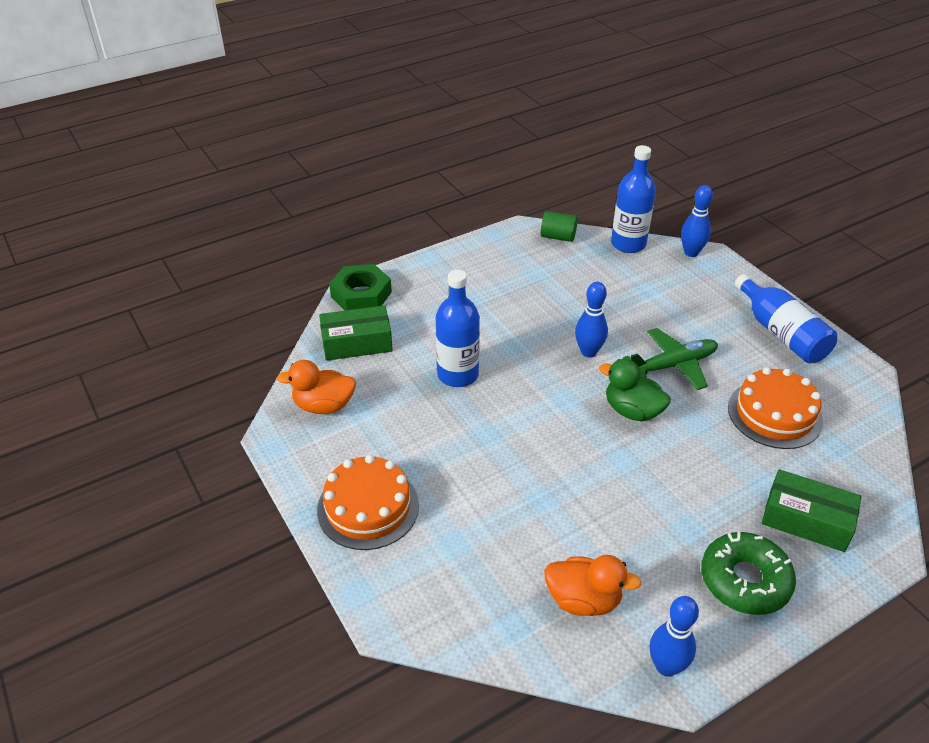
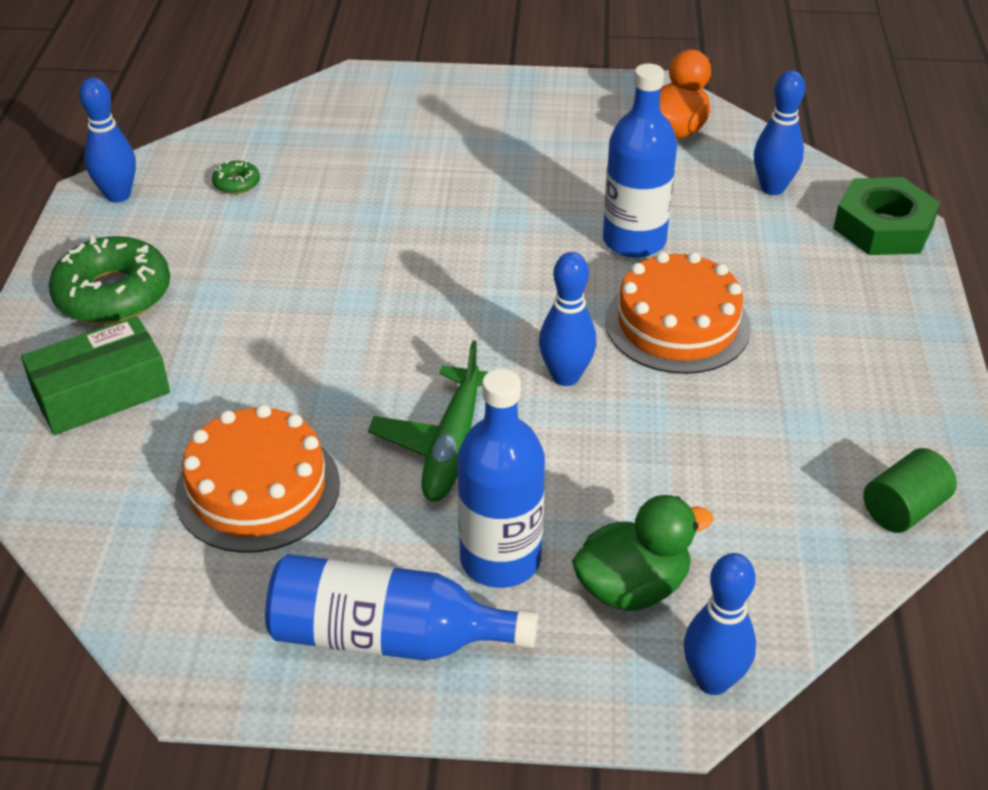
camera: 125 degrees right, 0 degrees up
orange cake [317,455,419,550] -> orange cake moved to [605,251,751,374]
green box [319,305,393,361] -> blue bowling pin [754,70,805,195]
orange duck [544,555,641,616] -> green donut [212,160,260,194]
green duck [599,359,671,421] -> green duck moved to [572,495,713,611]
blue bottle [611,145,656,253] -> blue bottle moved to [457,369,545,588]

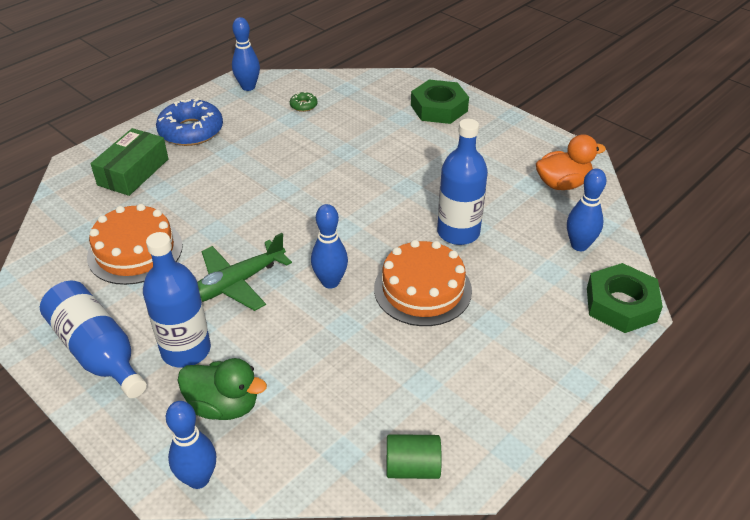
camera: 40 degrees right, 0 degrees up
green box [21,316,170,435] -> green box turned 75 degrees counterclockwise [90,128,168,196]
green donut [49,236,170,324] -> blue donut [156,98,223,146]
none -> green nut [411,80,469,124]

